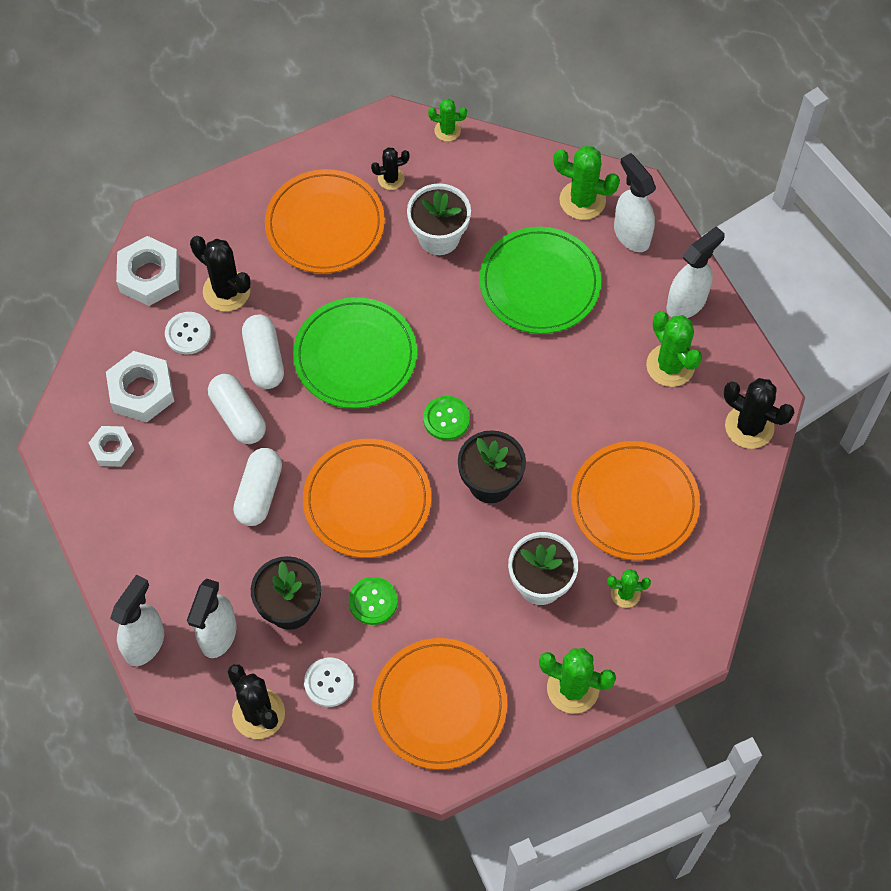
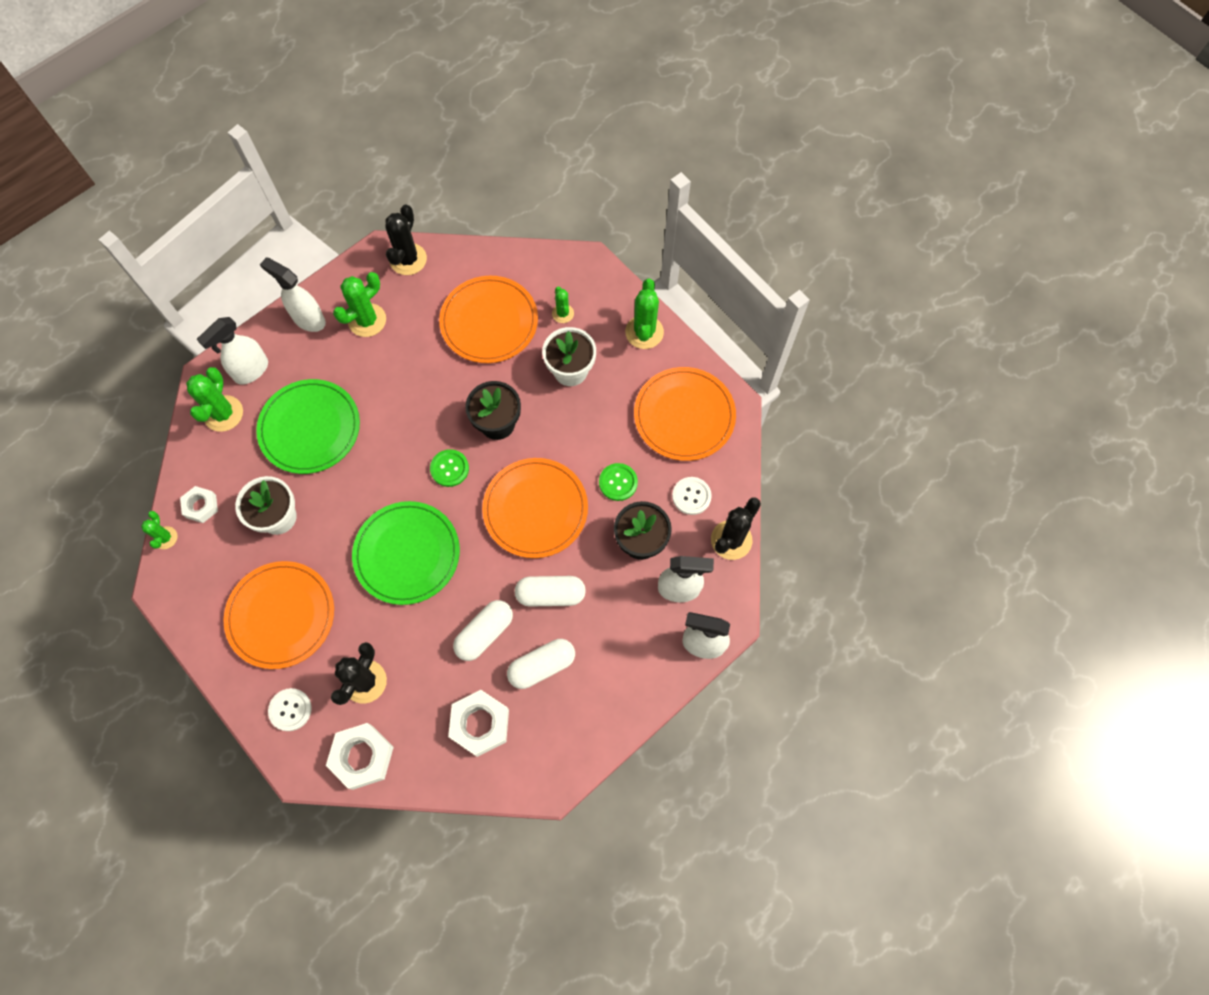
camera: 105 degrees left, 5 degrees up
white nut [89,426,134,467] -> white nut moved to [180,486,218,523]
white button [165,312,211,355] -> white button moved to [268,688,311,731]
white capsule [242,314,284,389] -> white capsule moved to [507,639,575,689]
black cactus [371,148,410,190] -> none

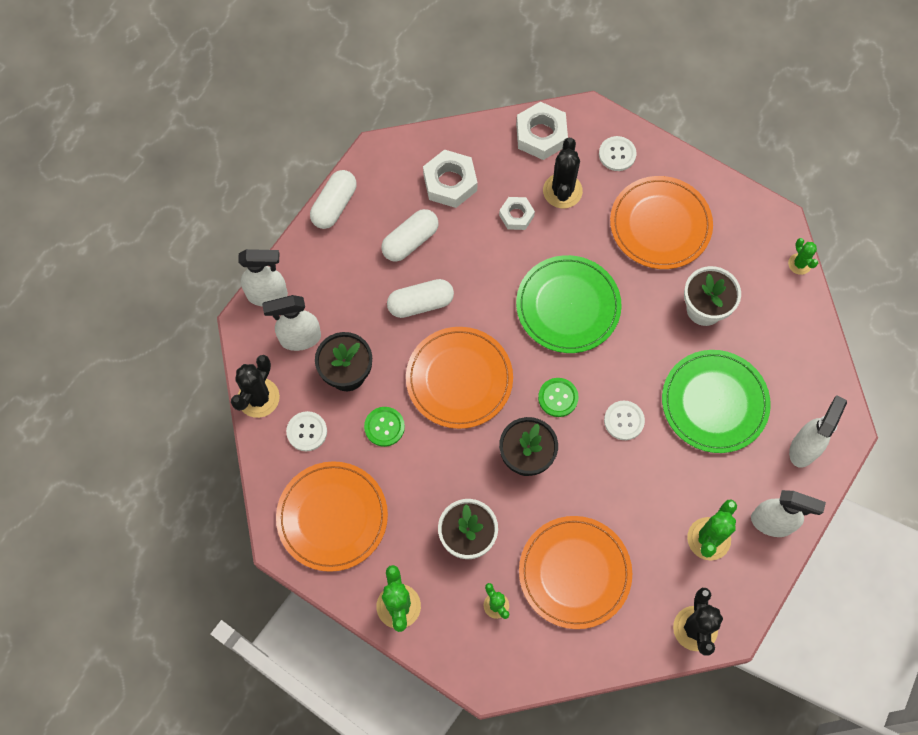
camera: 165 degrees right, 0 degrees up
white nut [180,486,218,523] -> white nut moved to [499,197,535,230]
green cactus [186,367,243,432] -> none
white capsule [453,600,513,661] -> white capsule moved to [310,170,357,229]
none -> white button [604,401,645,440]

